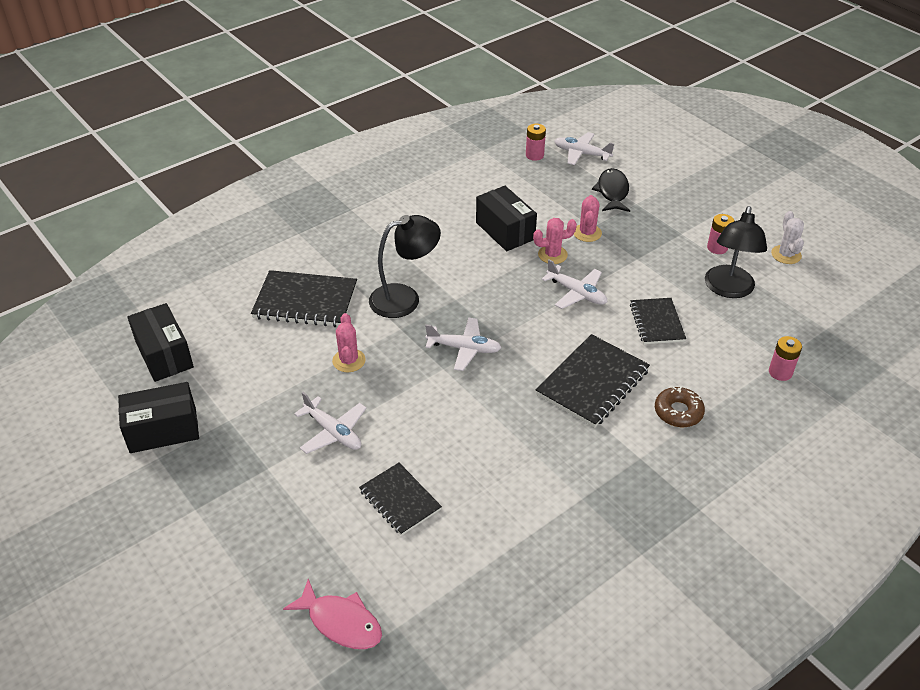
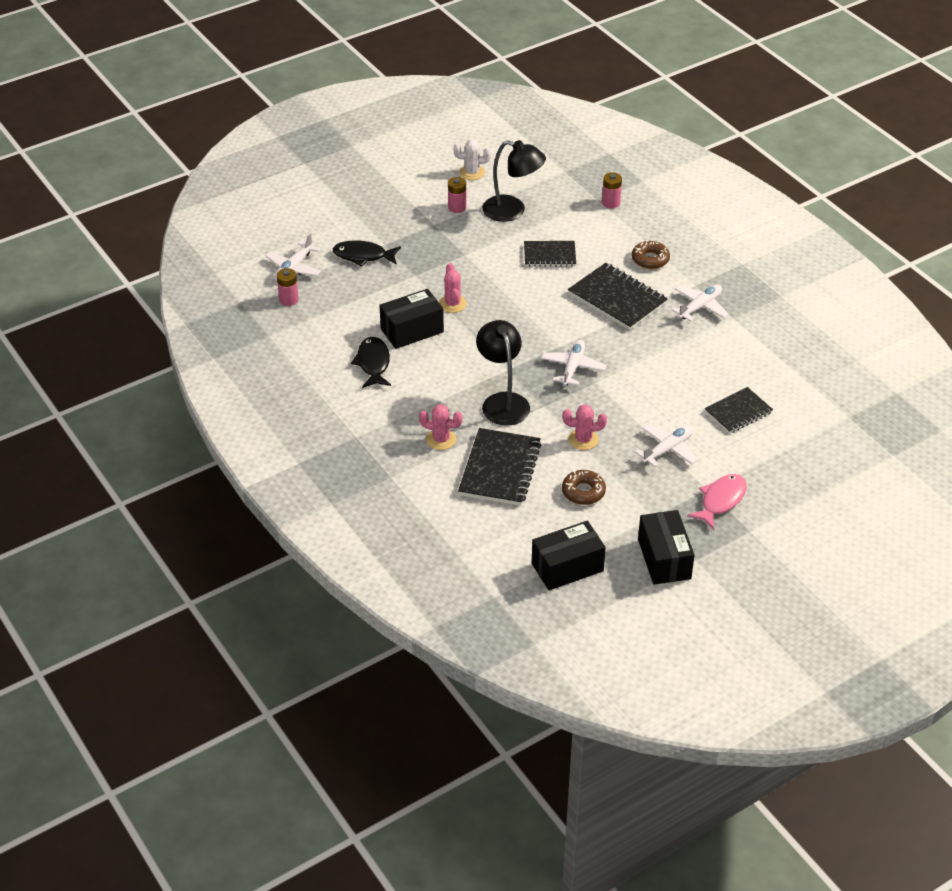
camera: 85 degrees left, 0 degrees up
pink fish [283,579,382,649] -> pink fish moved to [687,474,747,530]
white plane [541,259,607,309] -> white plane moved to [671,285,729,321]
pink cactus [574,195,602,242] -> pink cactus moved to [419,404,463,450]
none -> black fish [351,337,391,388]
none -> brown donut [562,470,606,505]

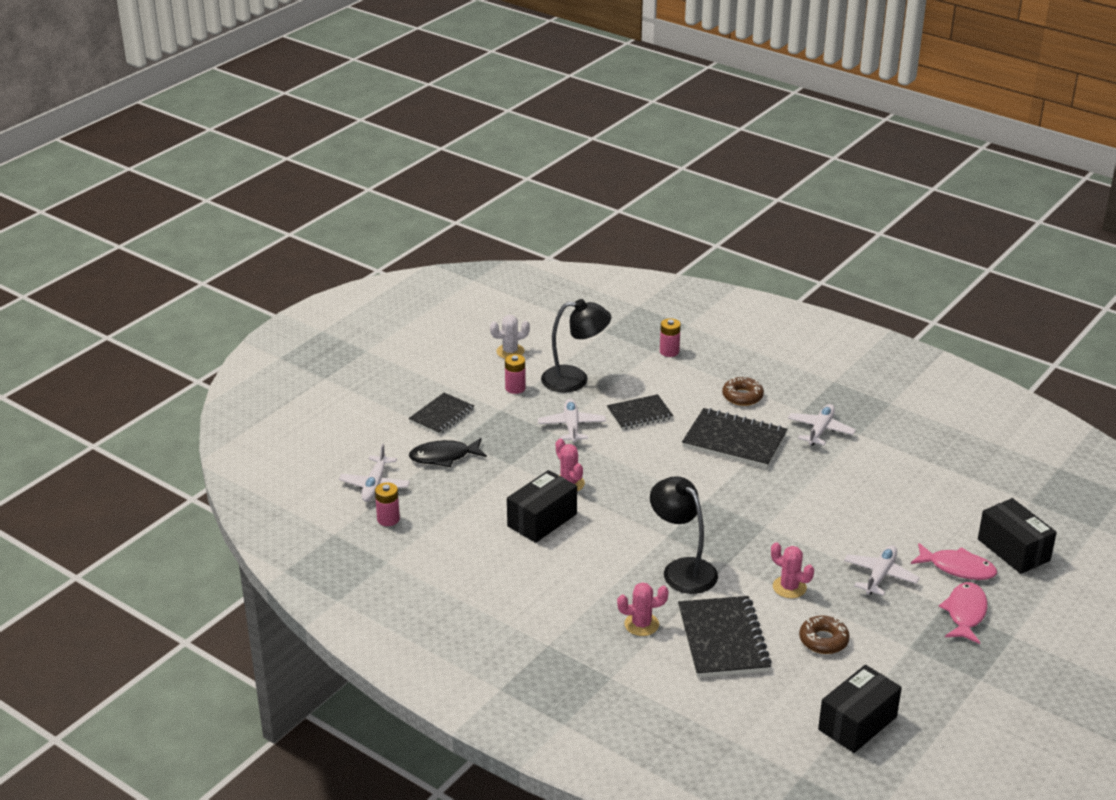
camera: 20 degrees left, 10 degrees down
black fish [351,337,391,388] -> none
white plane [541,340,606,386] -> white plane moved to [538,399,606,443]
pink cactus [563,405,607,450] -> pink cactus turned 60 degrees clockwise [771,542,814,598]
black box [638,510,695,585] -> black box moved to [978,498,1057,574]
black notebook [705,387,773,434] -> black notebook moved to [409,393,474,435]
none -> pink fish [911,543,997,580]

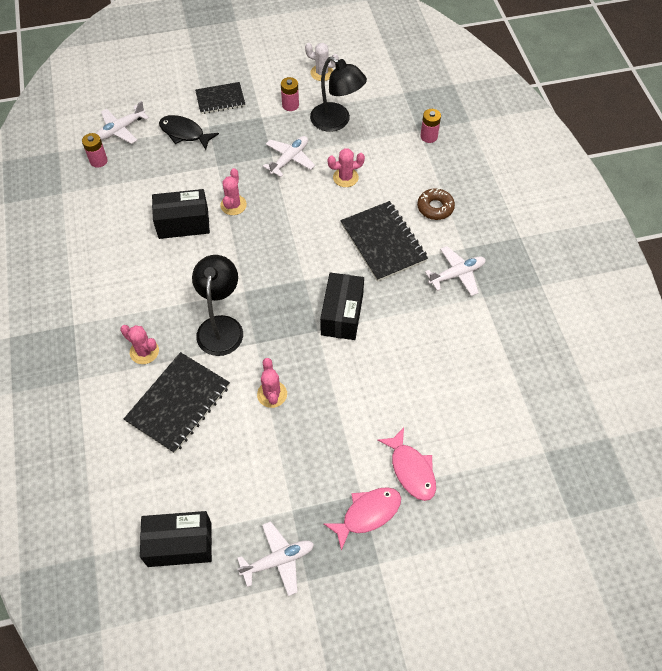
camera: 40 degrees right, 25 degrees up
black notebook [607,394,673,430] -> pink cactus [328,148,365,187]
brown donut [799,616,850,654] -> none
white plane [844,545,920,596] -> white plane moved to [237,521,314,596]
black box [978,498,1057,574] -> black box moved to [320,273,364,340]

